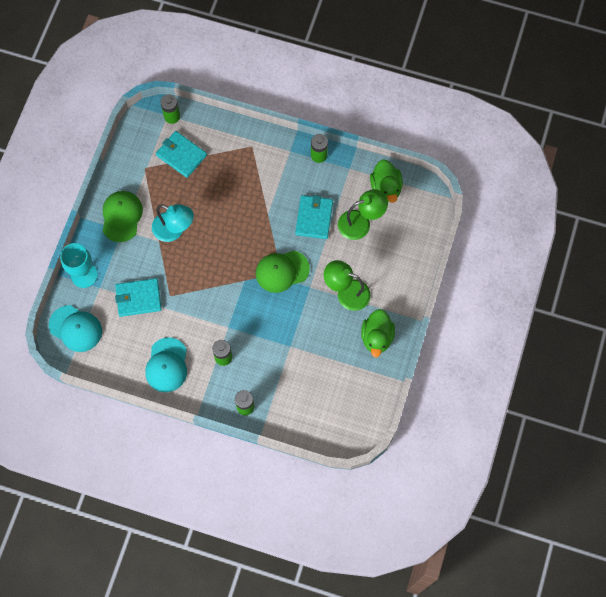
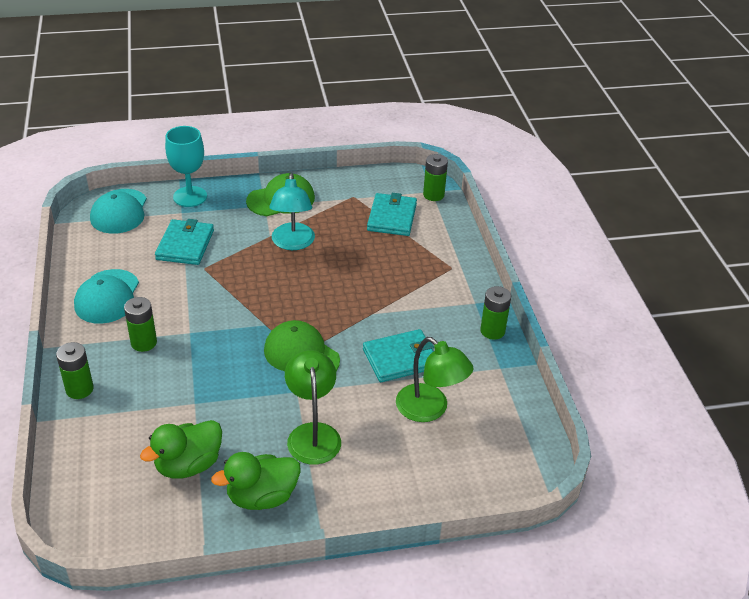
camera: 60 degrees right, 30 degrees down
turquoise wallet [115,278,162,317] -> turquoise wallet turned 45 degrees clockwise [155,219,214,265]
turquoise cap [145,337,187,392] -> turquoise cap turned 60 degrees counterclockwise [74,269,139,324]
green duck [370,159,403,203] -> green duck moved to [140,420,222,478]

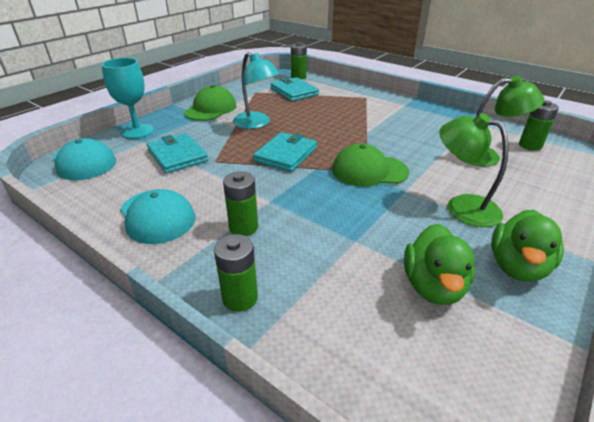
camera: 40 degrees left, 5 degrees down
turquoise wallet [363,329,434,382] -> turquoise wallet moved to [253,132,317,172]
green battery [480,286,511,340] -> green battery moved to [519,100,559,151]

